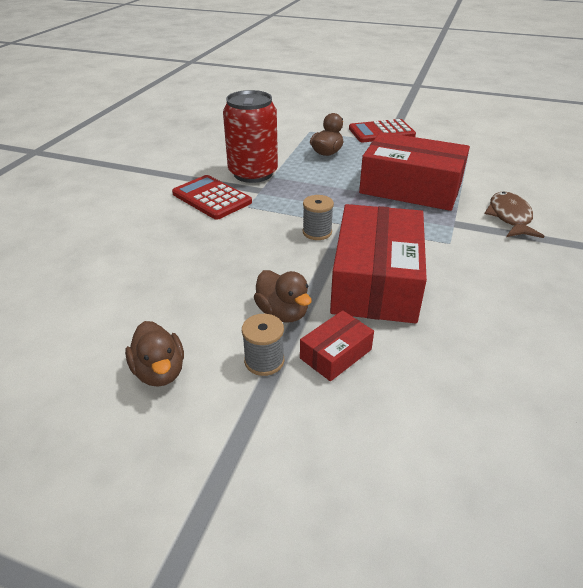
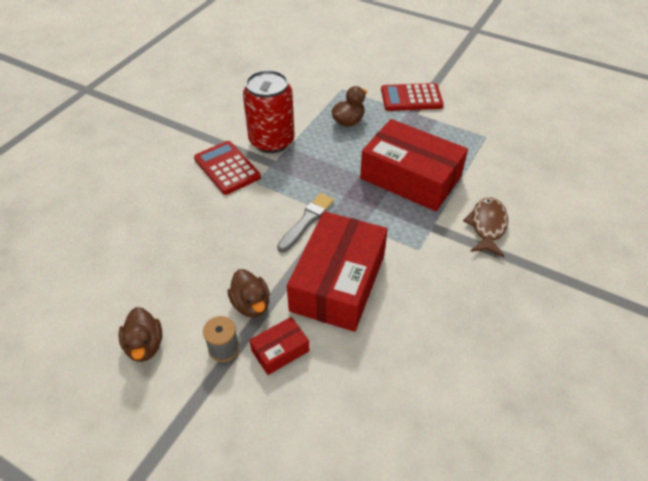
camera: 10 degrees right, 10 degrees up
grey spool [303,195,334,240] -> grey brush [277,193,334,253]

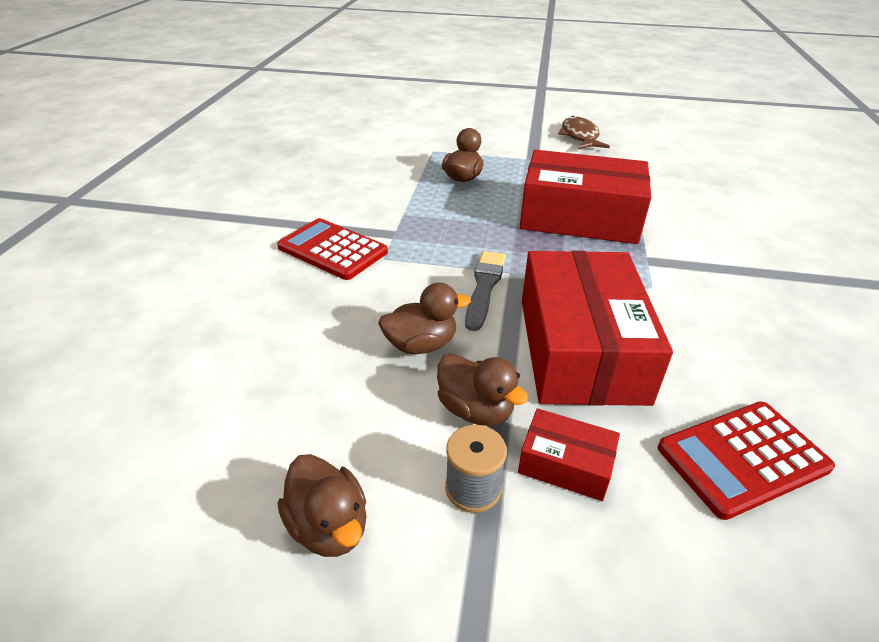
camera: 20 degrees left, 10 degrees down
red can [243,70,295,153] -> none
red box [249,317,309,375] -> red box turned 75 degrees clockwise [518,408,620,501]
red calculator [381,83,444,111] -> red calculator moved to [658,402,835,520]
brown fish [463,197,508,257] -> brown fish moved to [558,116,610,149]
none -> brown duck [378,282,471,354]

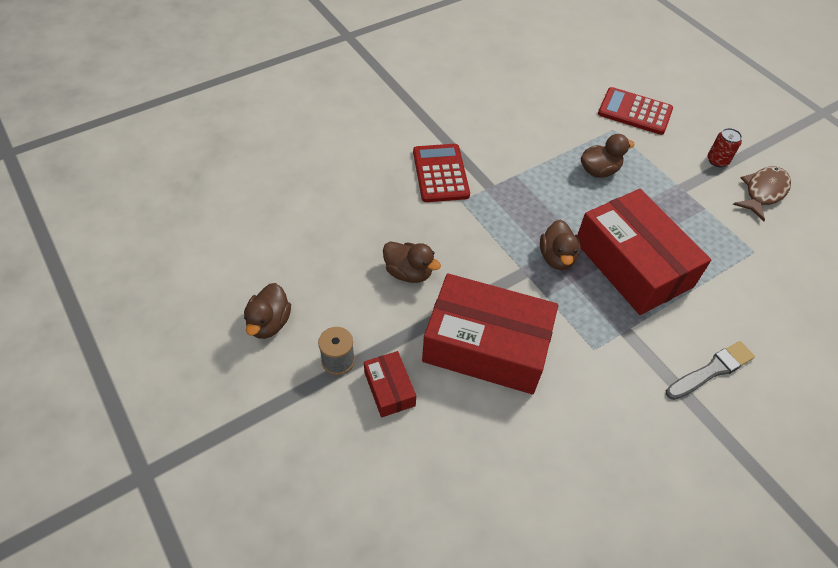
camera: 45 degrees right, 15 degrees up
brown duck [437,353,528,426] -> brown duck moved to [540,220,581,270]
grey brush [465,251,506,331] -> grey brush moved to [666,341,755,400]
red box [522,251,673,406] -> red box turned 60 degrees clockwise [422,273,558,394]
red calculator [658,402,835,520] -> red calculator moved to [598,87,673,135]
none -> red can [708,128,742,167]

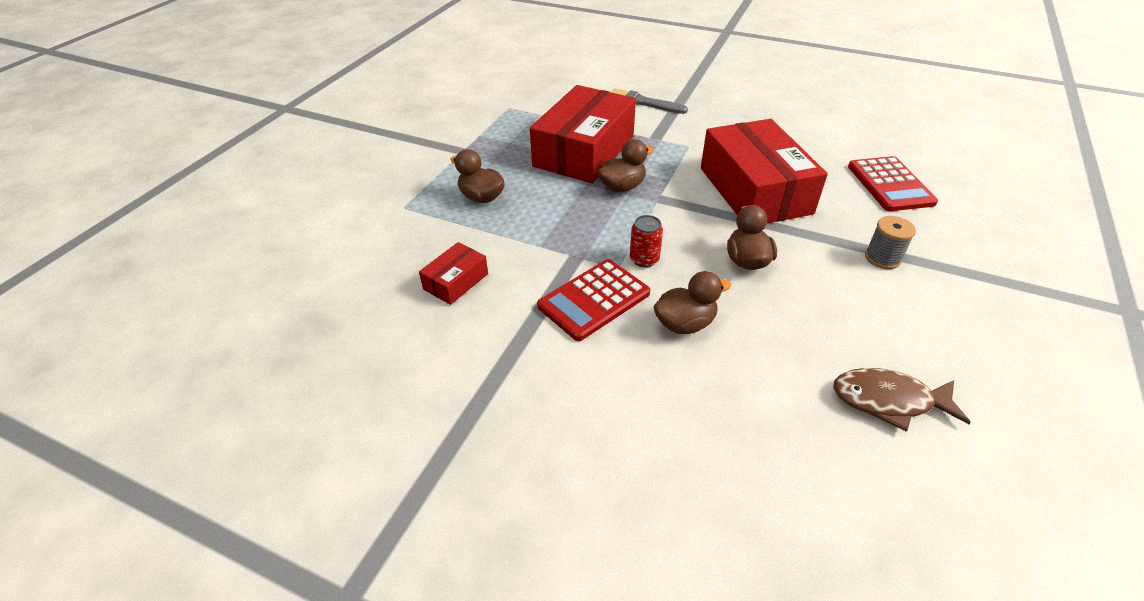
camera: 120 degrees left, 10 degrees down
brown duck [244,283,291,339] -> brown duck moved to [653,271,731,334]
red box [364,351,416,417] -> red box moved to [419,242,488,305]
red calculator [598,87,673,135] -> red calculator moved to [848,156,938,211]
red can [708,128,742,167] -> red can moved to [630,215,663,267]
brown fish [733,166,791,221] -> brown fish moved to [833,368,971,432]

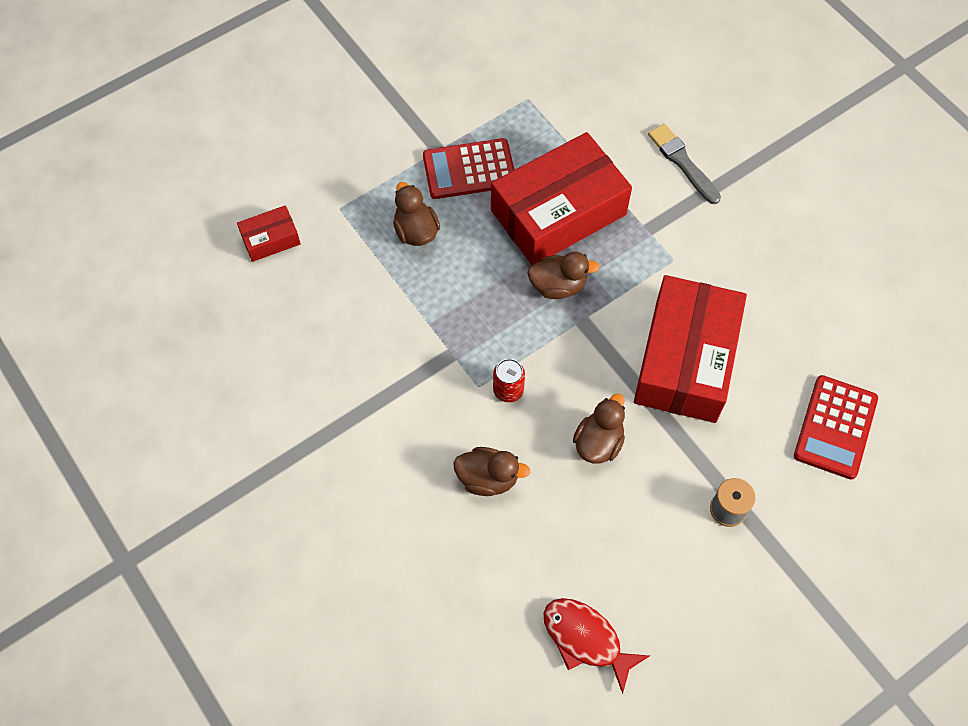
camera: 30 degrees right, 20 degrees up
red box [419,242,488,305] -> red box moved to [237,205,301,262]
red calculator [537,259,650,341] -> red calculator moved to [423,138,514,199]
brown fish [833,368,971,432] -> red fish [544,598,649,694]

